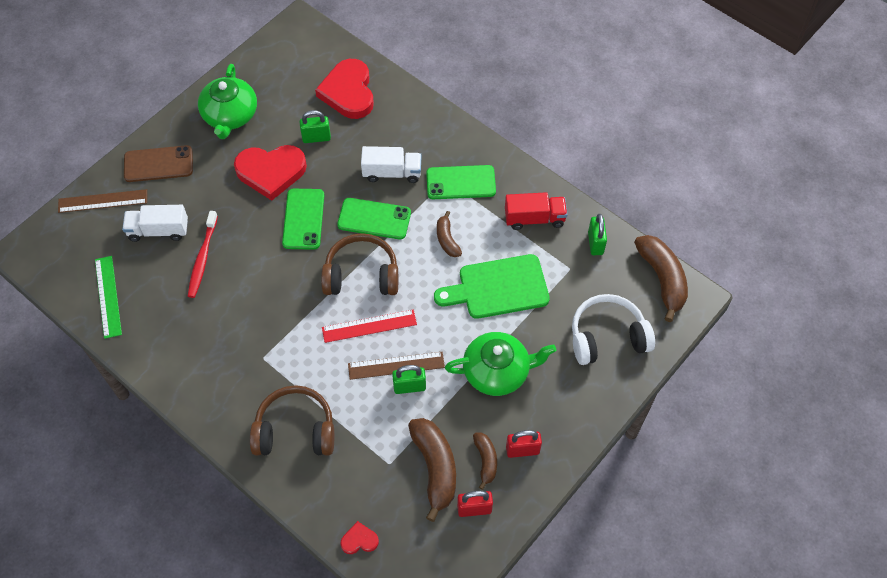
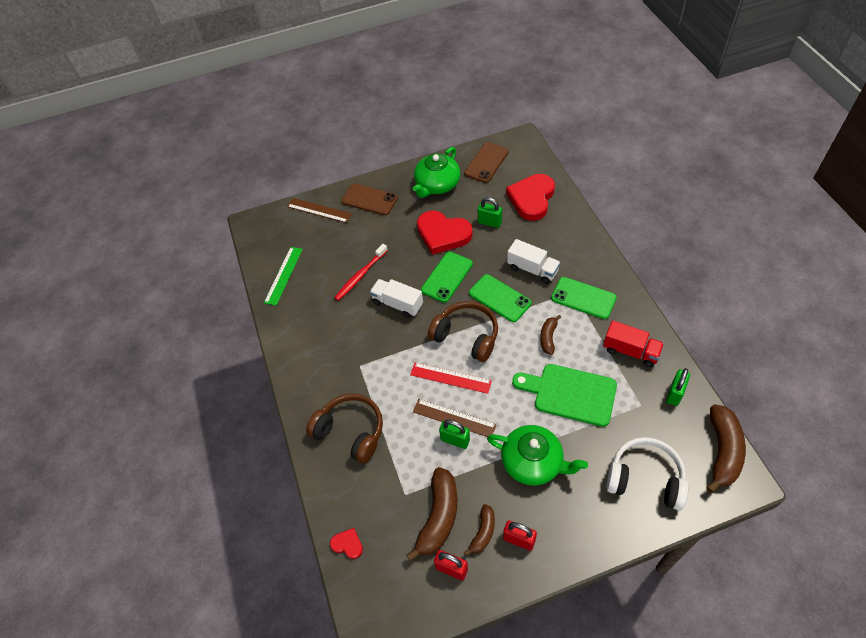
camera: 35 degrees right, 5 degrees down
white truck [122,205,188,242] -> white truck moved to [370,279,423,318]
none -> brown phone [464,142,509,183]

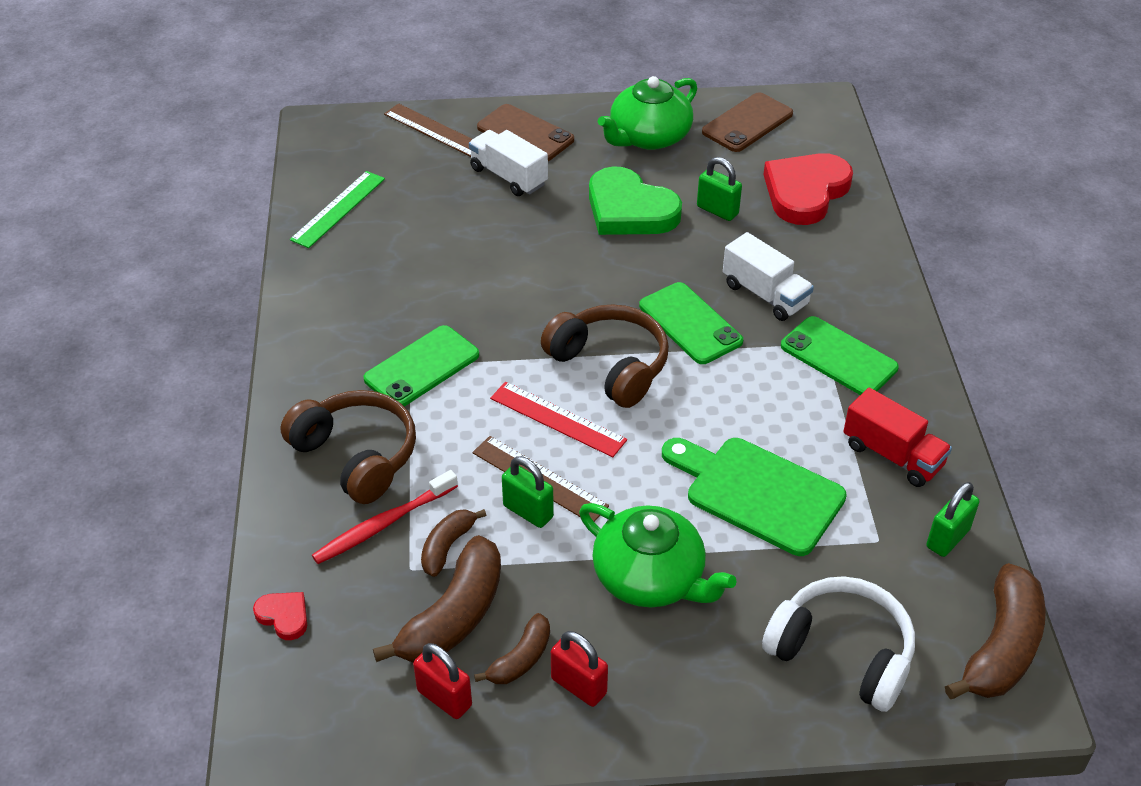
camera: 10 degrees right, 10 degrees down
red toothbrush [334,244,388,301] -> red toothbrush moved to [312,470,458,564]
white truck [370,279,423,318] -> white truck moved to [469,130,548,196]
red heart [417,210,473,255] -> green heart [589,166,682,235]
green phone [421,252,473,303] -> green phone moved to [363,325,479,407]
brown banana [540,315,561,355] -> brown banana moved to [421,509,487,577]

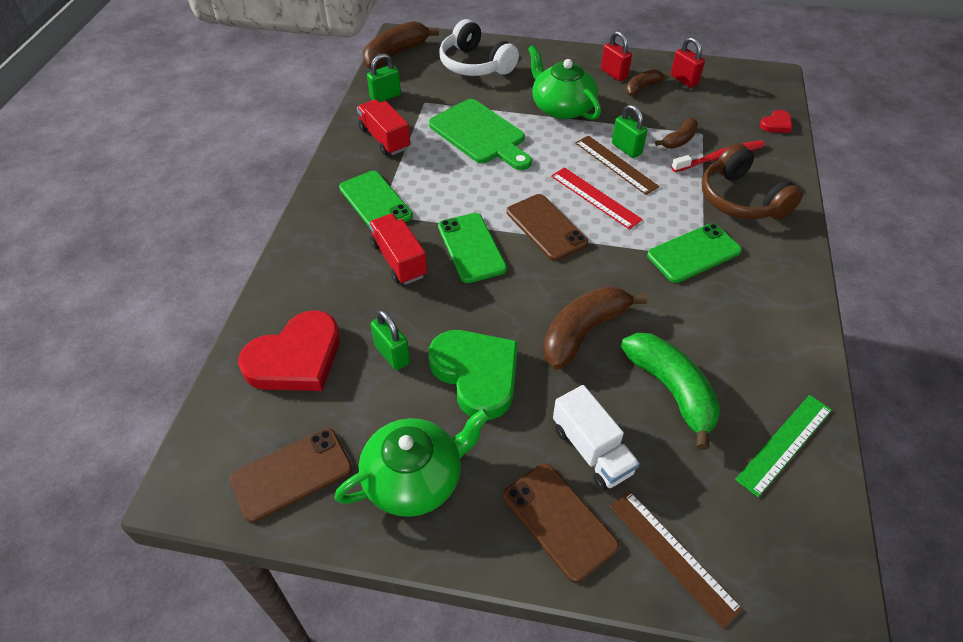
camera: 165 degrees left, 5 degrees up
red heart [253,592,307,640] -> red heart turned 90 degrees counterclockwise [760,110,792,133]
brown banana [373,535,501,662] -> brown banana moved to [543,286,647,369]
brown headphones [541,304,669,408] -> brown phone [507,194,588,261]
white truck [723,232,814,321] -> red truck [369,214,427,285]
none -> green banana [621,333,720,450]

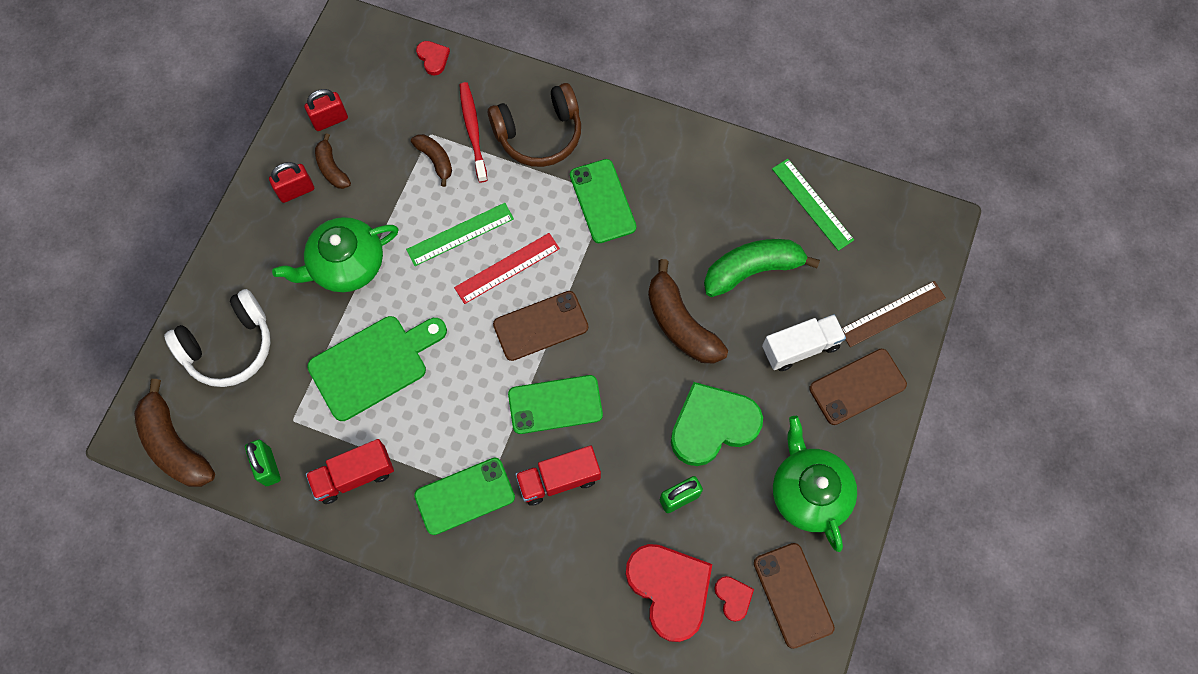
camera: 80 degrees left, 20 degrees up
brown ruler [575,136,659,195] -> green ruler [406,203,514,266]
green padlock [612,104,647,158] -> none
none -> red heart [714,576,754,622]

